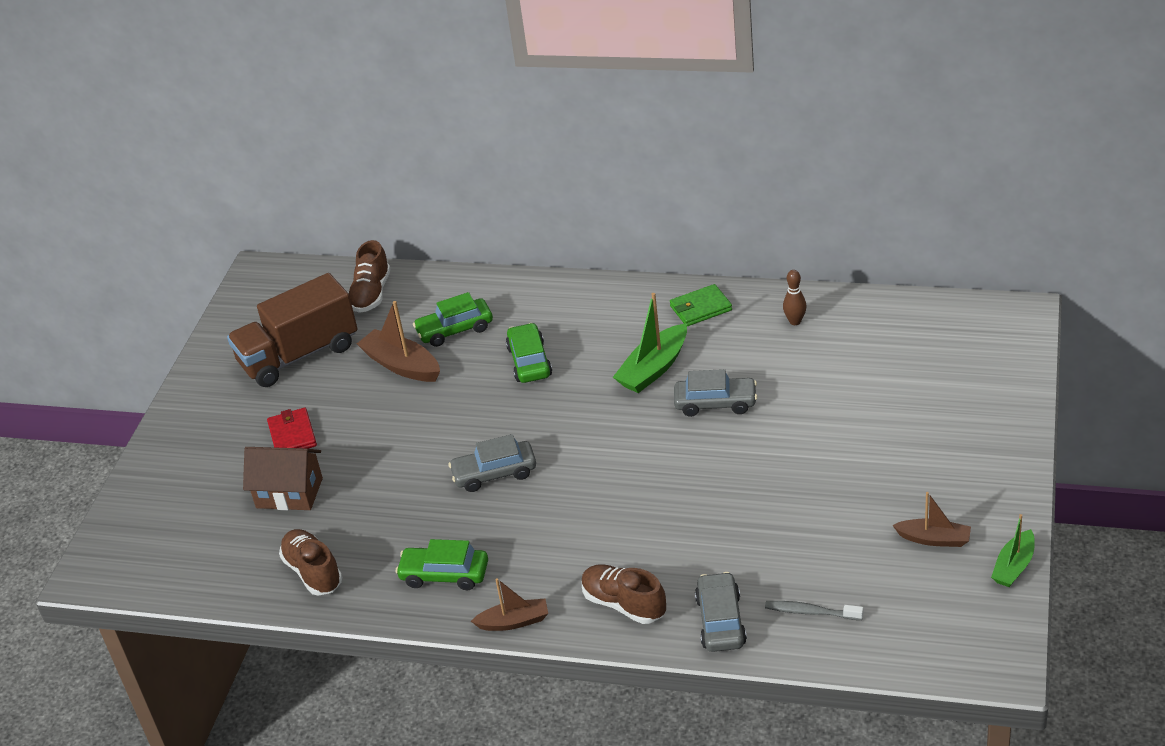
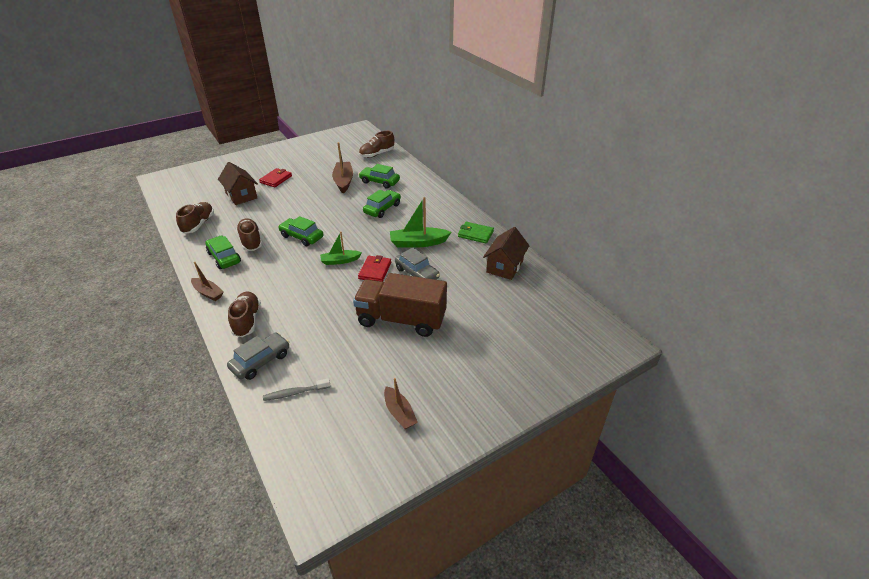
camera: 40 degrees right, 0 degrees up
brown truck [227,273,358,387] -> brown truck moved to [353,273,447,337]
grey car [449,434,536,492] -> green car [278,216,323,246]
grey toothbrush [765,601,863,620] -> grey toothbrush turned 75 degrees counterclockwise [263,378,330,401]
brown bowling pin [783,270,806,325] -> brown house [483,227,530,280]
green boat [991,514,1035,587] -> green boat moved to [320,232,362,265]
none -> brown shoe [236,218,262,251]
none -> red wallet [358,255,391,282]

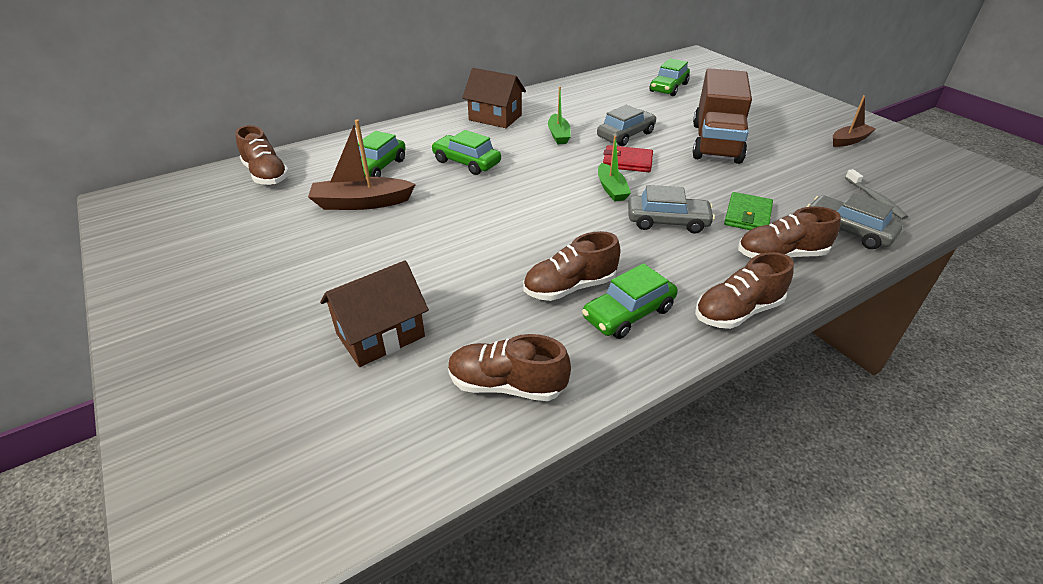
camera: 90 degrees left, 0 degrees up
brown boat [191,262,224,301] -> brown shoe [695,252,794,329]
red wallet [259,168,292,187] -> none
green car [278,216,323,246] -> green car moved to [650,58,690,96]
green boat [390,197,452,248] -> green boat [548,87,571,144], size x0.64
green wallet [458,222,494,244] -> green wallet moved to [724,192,773,230]
brown house [483,227,530,280] -> brown house moved to [462,68,526,128]
none -> grey car [628,185,715,234]

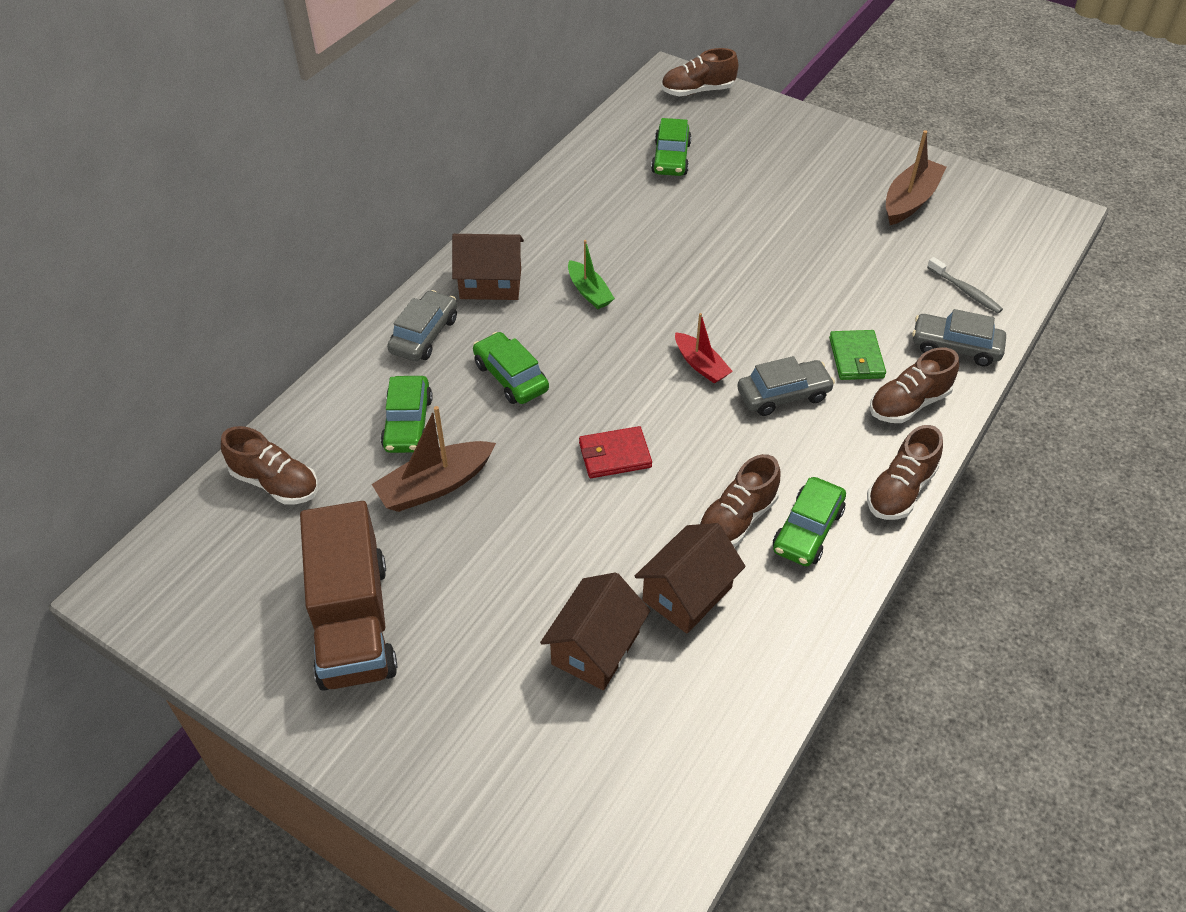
camera: 25 degrees left, 10 degrees up
green car [431,130,501,175] -> green car turned 45 degrees clockwise [473,332,549,404]
brown shoe [448,334,571,401] -> brown shoe moved to [661,48,738,96]
grey car [597,105,656,146] -> grey car moved to [387,290,457,361]
green boat [598,136,631,202] -> red boat [675,313,733,384]
red wallet [603,145,653,172] -> red wallet moved to [579,426,652,478]
brown truck [692,68,752,164] -> brown truck moved to [300,501,397,691]
brown boat [833,95,876,147] -> brown boat [886,130,946,225], size x1.55
none -> brown house [635,523,745,633]

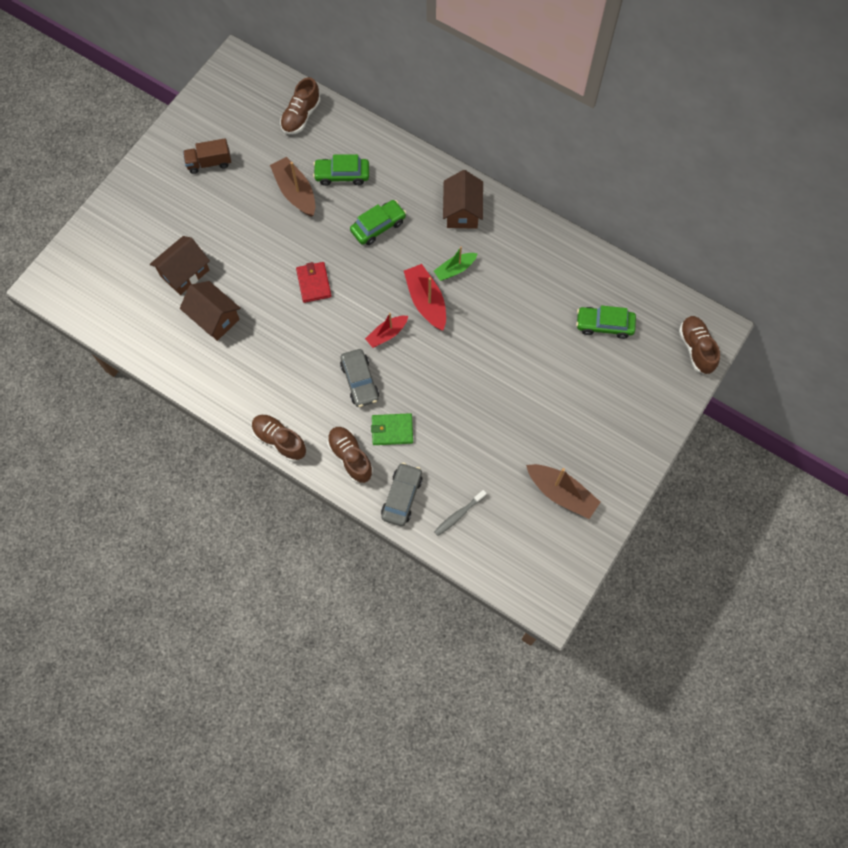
camera: 90 degrees right, 20 degrees up
brown truck [300,501,397,691] -> brown truck [183,138,231,174], size x0.52
grey car [387,290,457,361] -> none
brown house [540,572,650,690] -> brown house turned 75 degrees counterclockwise [150,236,210,295]
brown shoe [698,454,780,547] -> none
green car [773,477,846,566] -> none
none -> red boat [404,264,446,330]

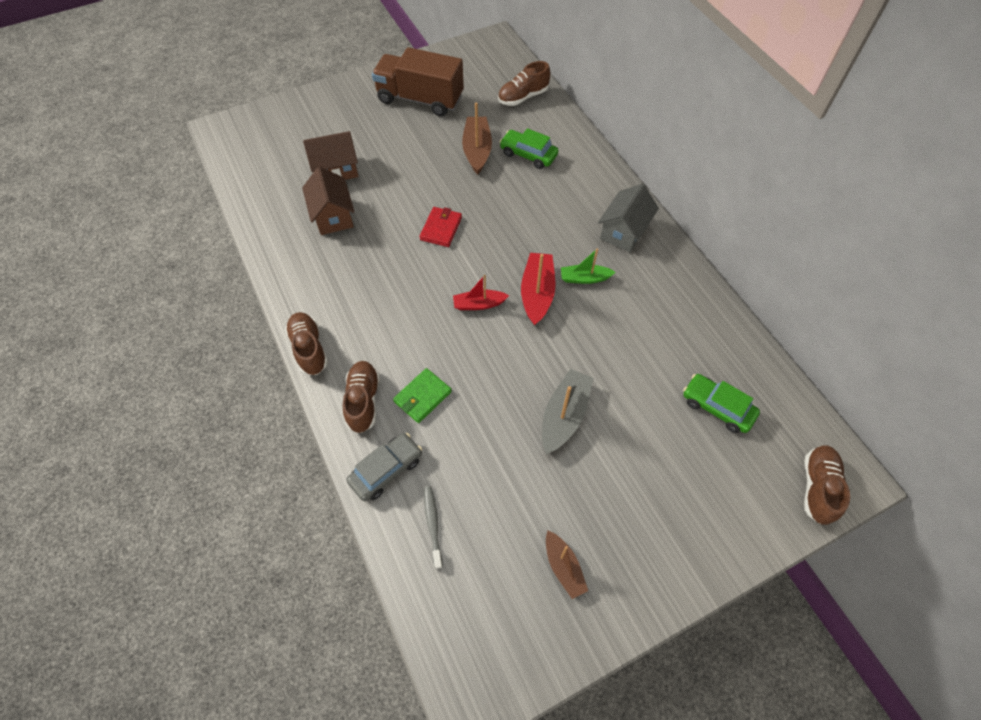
camera: 30 degrees right, 10 degrees down
brown truck [183,138,231,174] -> brown truck [372,47,464,116], size x1.91
grey car [340,349,379,407] -> none
green car [350,200,406,245] -> none
green wallet [371,413,413,445] -> green wallet turned 75 degrees counterclockwise [393,368,452,423]
grey toothbrush [434,490,487,536] -> grey toothbrush turned 90 degrees clockwise [424,486,443,569]
brown house [443,170,483,229] -> grey house [598,184,659,252]
brown boat [526,464,600,519] -> brown boat [546,530,588,599], size x0.64
none -> grey boat [542,369,593,454]

